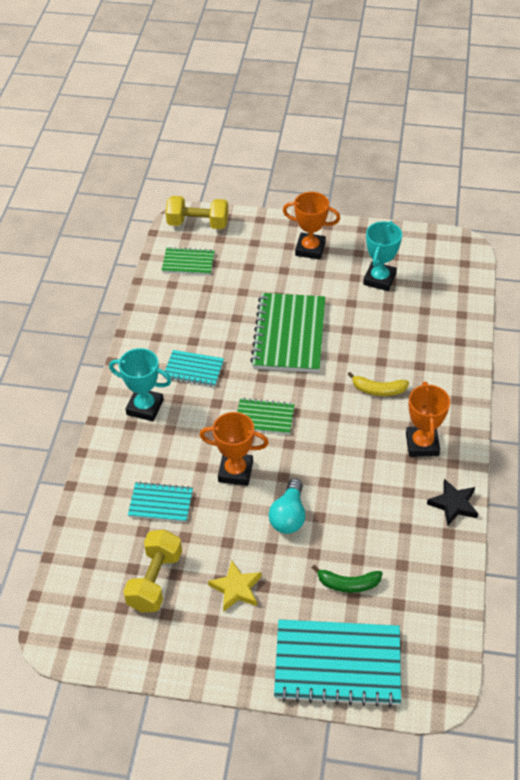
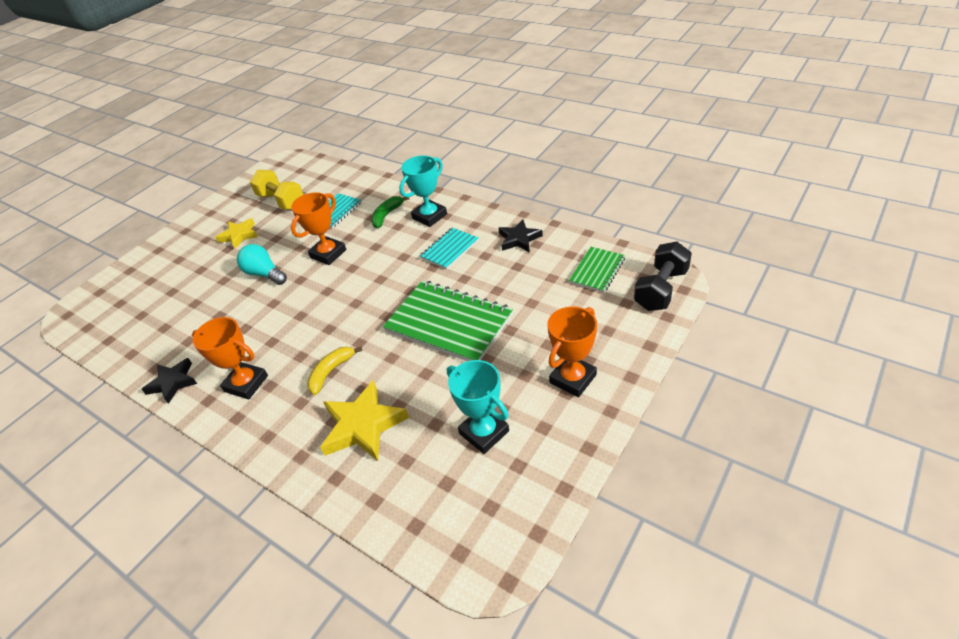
camera: 120 degrees right, 5 degrees down
yellow dumbbell [166,196,228,229] -> black dumbbell [634,241,692,311]
green notebook [237,398,295,435] -> none
turquoise notebook [274,619,401,707] -> none
green banana [312,565,383,593] -> green banana moved to [371,196,410,228]
none -> yellow star [320,380,409,461]
none -> black star [499,219,543,252]

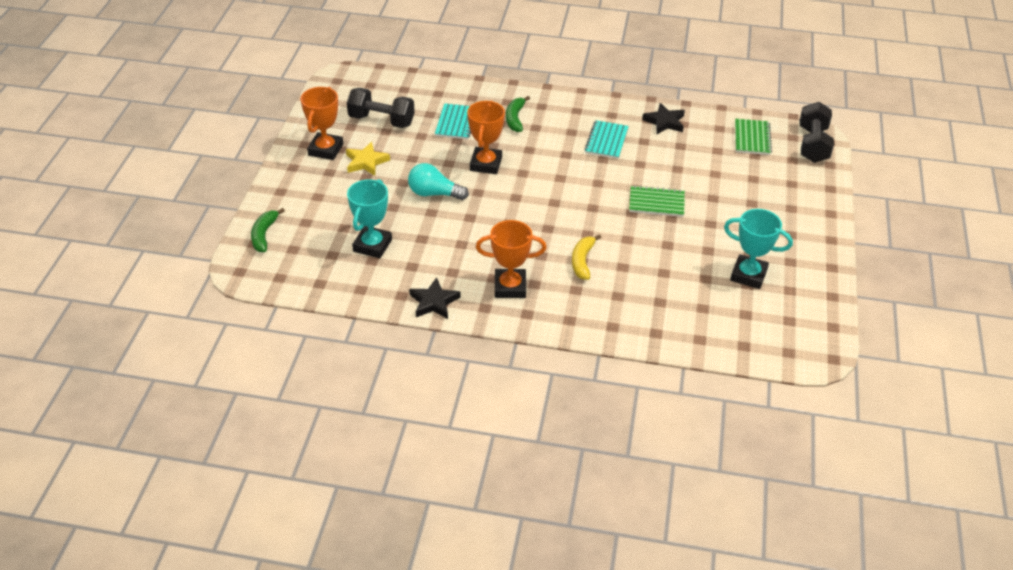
camera: 30 degrees left, 0 degrees up
yellow dumbbell [250,170,304,210] -> black dumbbell [347,88,415,128]
yellow star [320,380,409,461] -> none
green notebook [383,281,513,361] -> green notebook [629,185,685,217], size x0.53
turquoise trophy [399,155,447,227] -> turquoise trophy moved to [347,179,392,258]
orange trophy [547,307,597,397] -> orange trophy moved to [300,87,343,160]
none -> green banana [251,208,285,252]

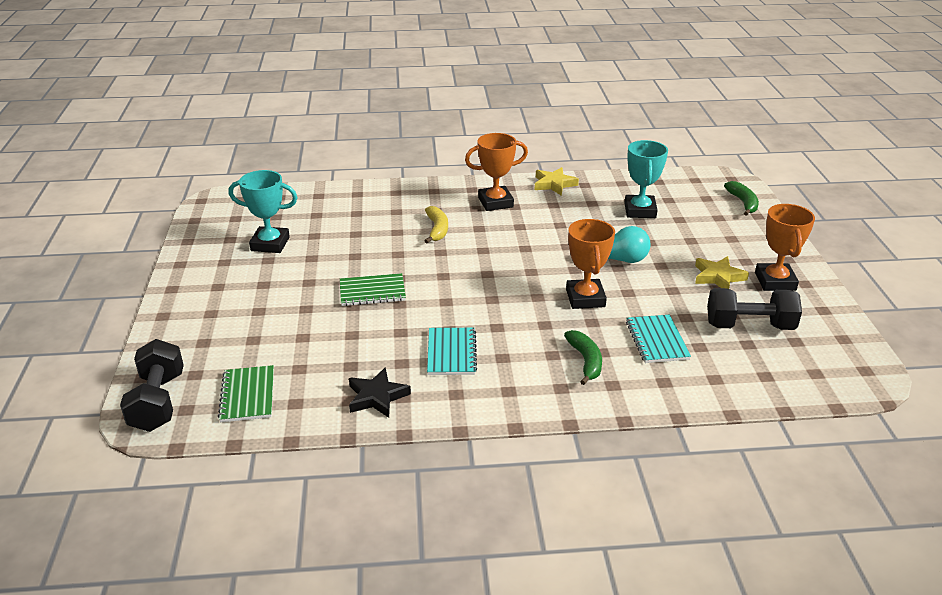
camera: 165 degrees right, 10 degrees down
black star [409,277,461,319] -> yellow star [535,167,579,196]

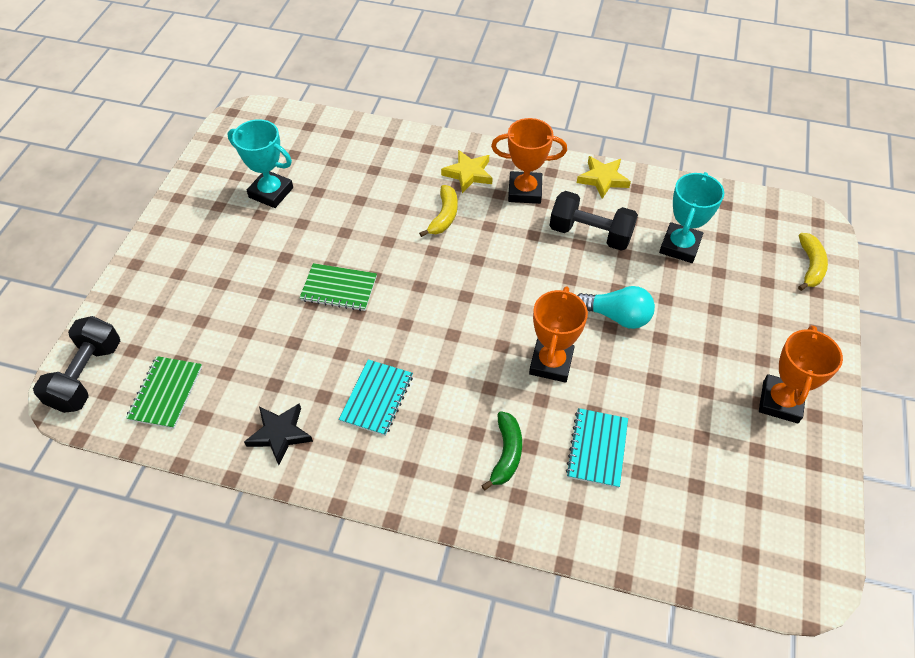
camera: 20 degrees right, 20 degrees up
yellow star [695,256,749,289] -> yellow star moved to [441,150,493,193]
black dumbbell [707,288,802,330] -> black dumbbell moved to [549,191,638,251]
green banana [724,181,759,216] -> yellow banana [798,233,828,291]

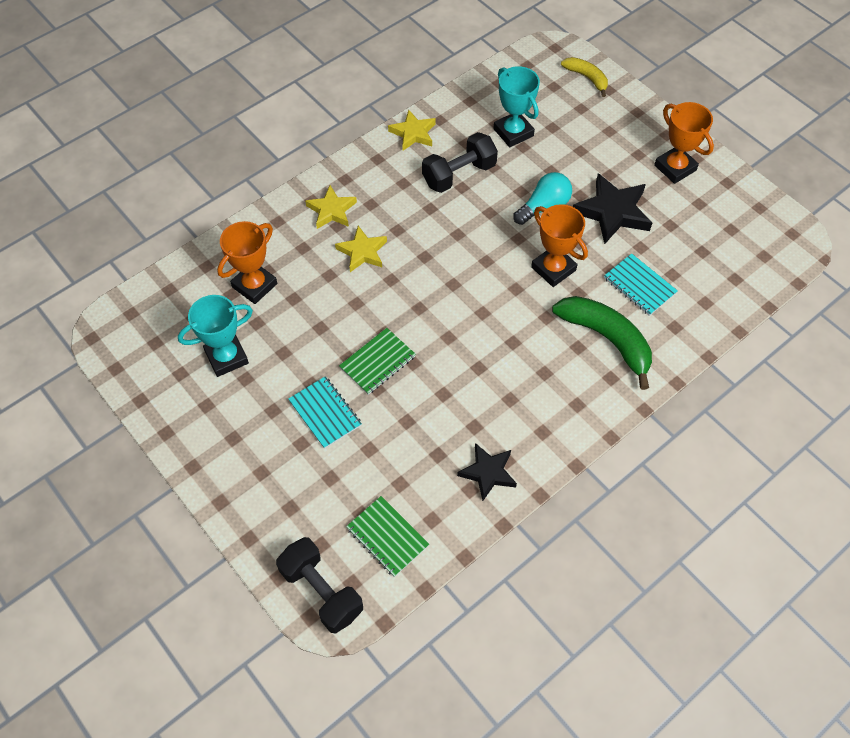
camera: 55 degrees left, 5 degrees up
turquoise notebook [339,359,413,436] -> turquoise notebook moved to [288,376,362,449]
yellow banana [419,185,457,237] -> yellow star [335,226,387,272]
green banana [482,411,522,490] -> green banana [552,296,652,390], size x1.75
orange trophy [491,118,567,204] -> orange trophy moved to [217,221,277,304]
none -> black star [573,173,652,244]

